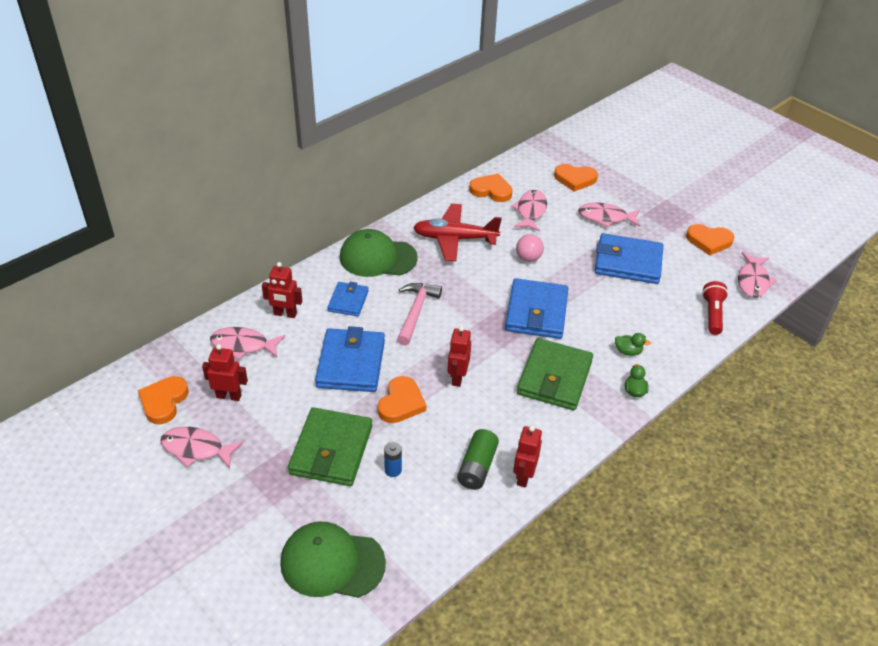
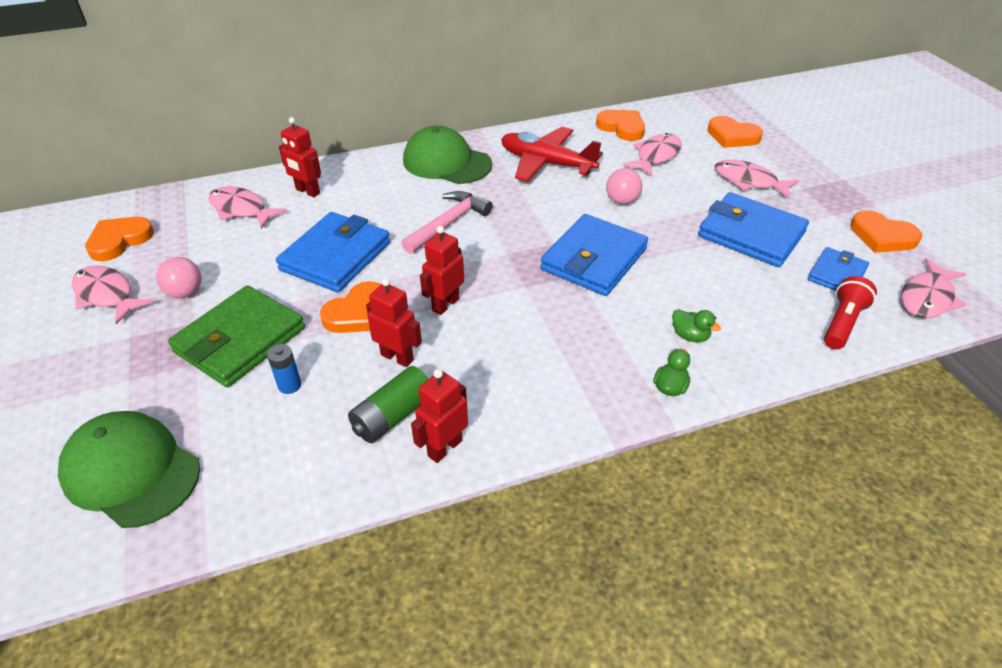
camera: 25 degrees right, 0 degrees up
red robot [202,344,248,401] -> red robot moved to [366,278,422,367]
blue wallet [327,282,369,316] -> blue wallet moved to [808,247,869,291]
green wallet [517,338,593,410] -> none
none -> pink ball [156,257,202,298]

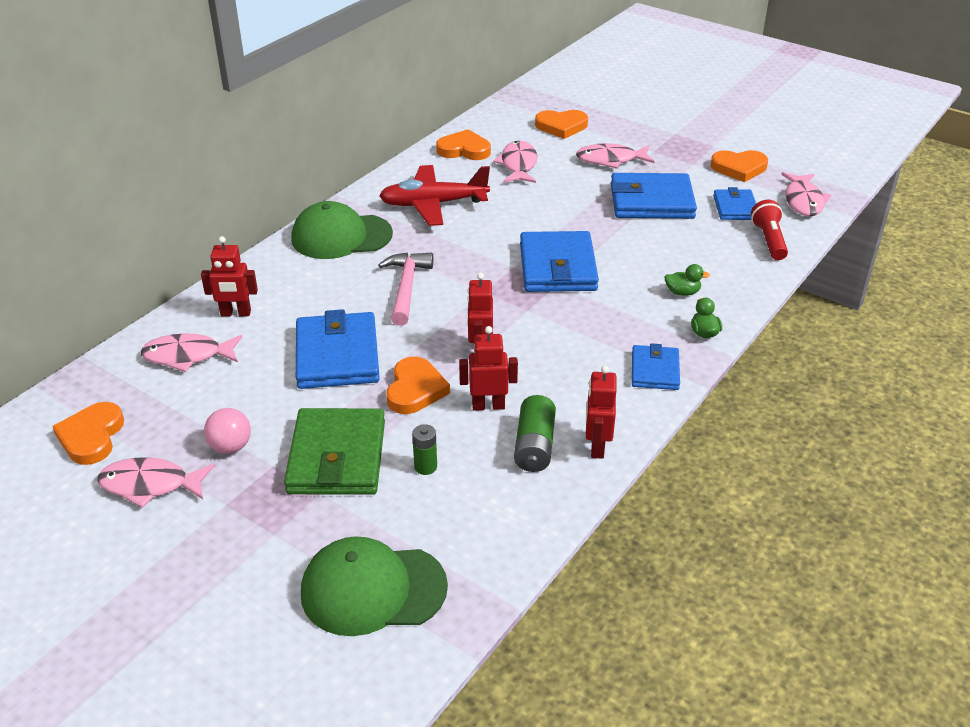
camera: 35 degrees left, 5 degrees down
blue battery [267,344,301,394] -> green battery [412,424,437,475]
pink ball [606,168,642,205] -> none
none -> blue wallet [632,343,680,390]

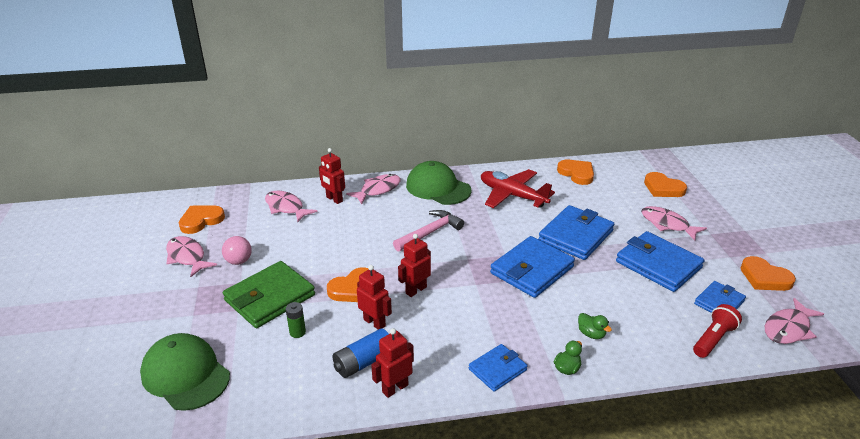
camera: 45 degrees right, 5 degrees down
blue wallet [296,309,380,389] -> blue wallet moved to [538,205,614,260]
pink fish [493,141,537,183] -> pink fish moved to [346,174,401,204]
green battery [514,395,556,472] -> blue battery [332,328,388,378]

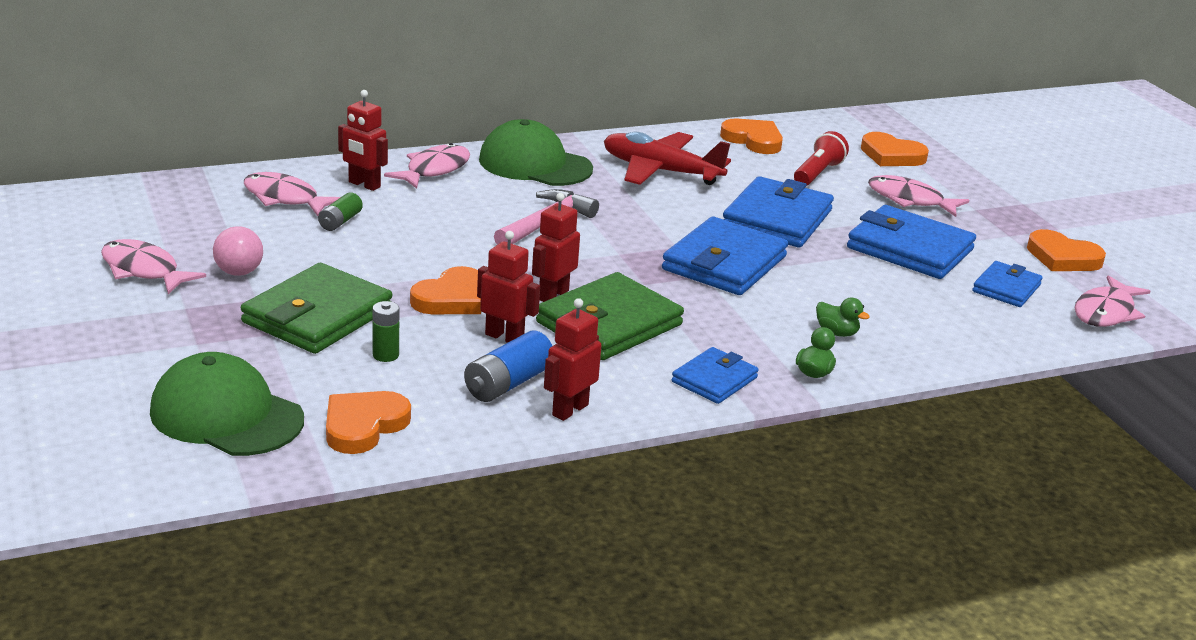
camera: 15 degrees left, 5 degrees down
orange heart [179,205,225,234] -> orange heart moved to [326,391,411,454]
red flashlight [693,304,742,358] -> red flashlight moved to [794,131,849,186]
none -> green battery [318,192,363,231]
none -> green wallet [536,272,684,360]

